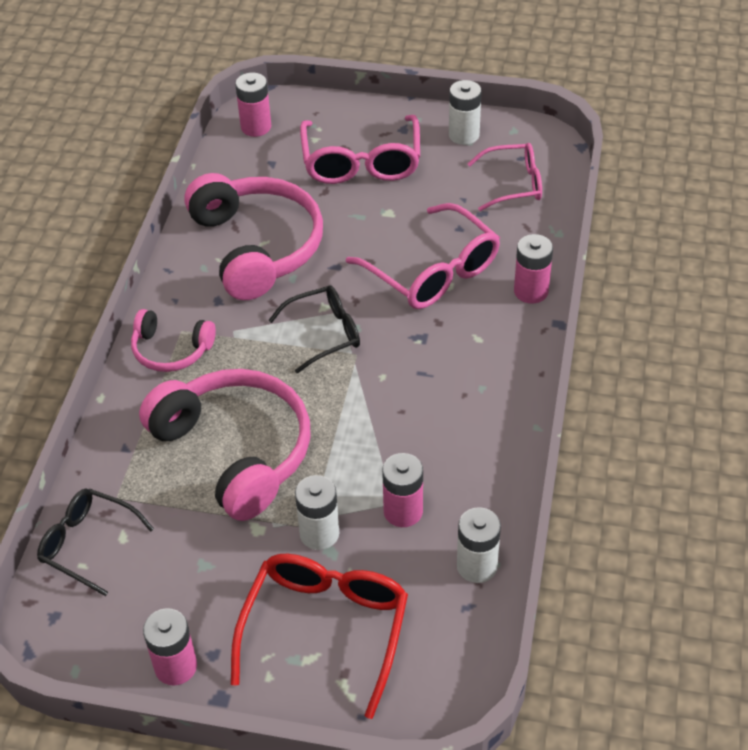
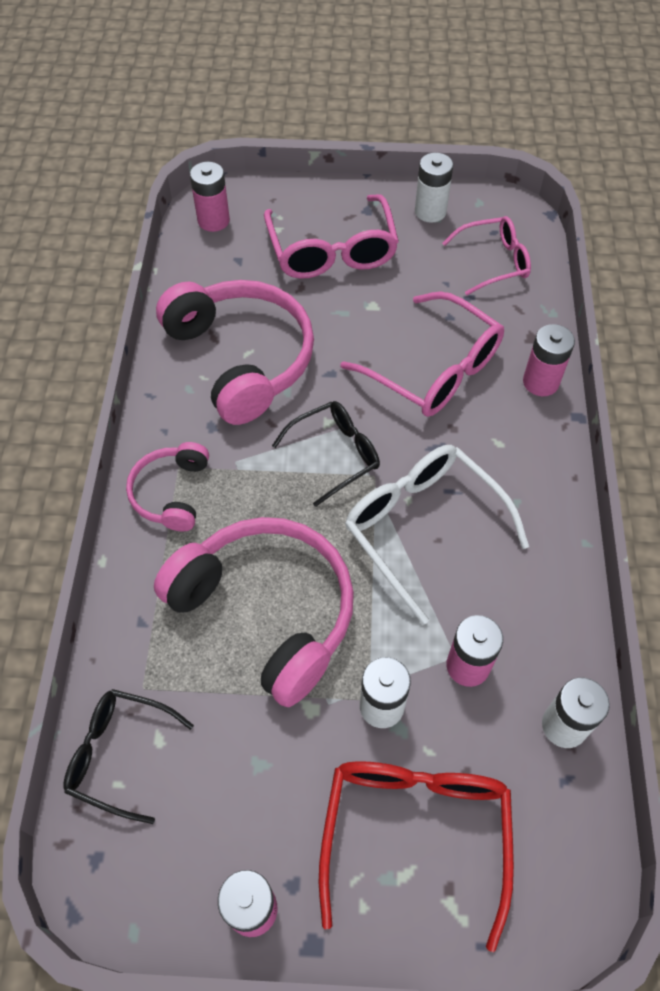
camera: 10 degrees left, 10 degrees up
pink headphones [131,309,216,372] -> pink headphones turned 90 degrees clockwise [126,442,209,531]
none -> white glasses [345,445,529,624]

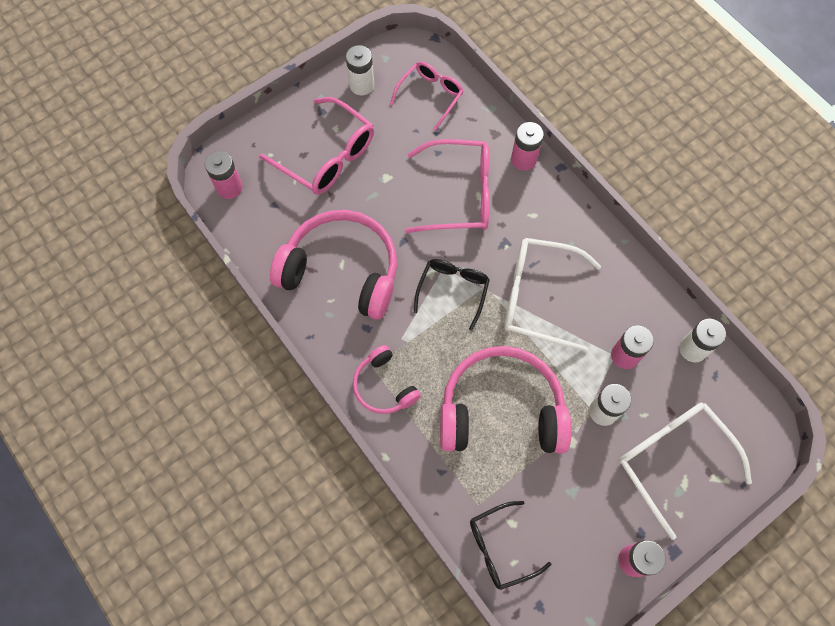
camera: 40 degrees left, 10 degrees up
red glasses [319,761,514,952] -> white glasses [619,403,752,540]

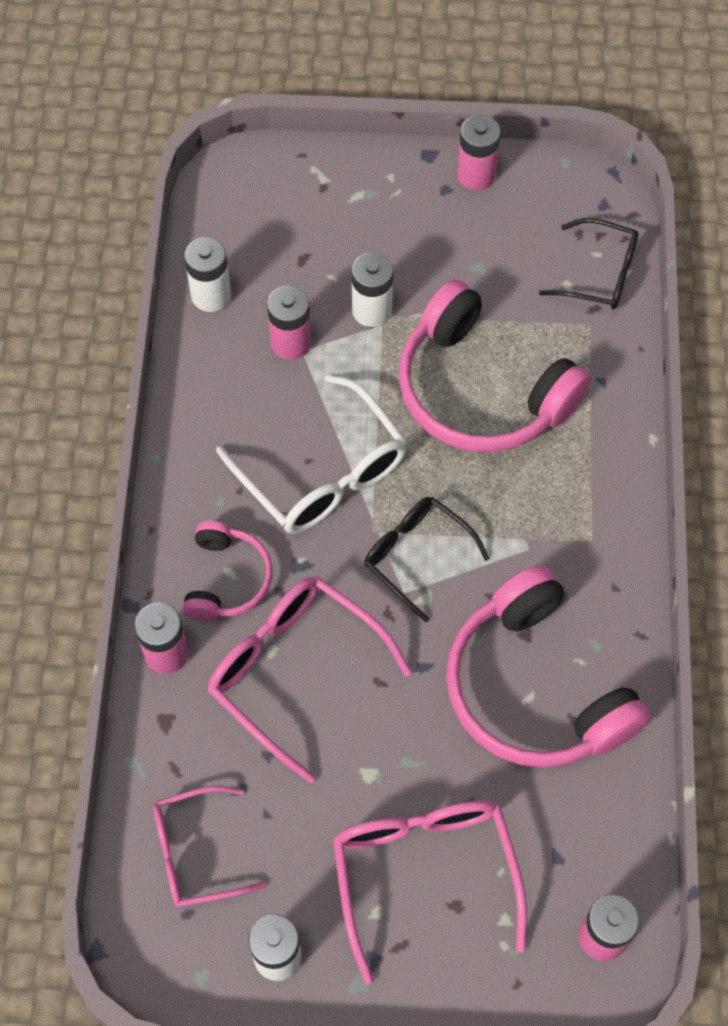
camera: 140 degrees left, 5 degrees down
pink headphones [353,345,421,414] -> pink headphones moved to [183,521,272,621]
black glasses [414,259,490,331] -> black glasses turned 75 degrees clockwise [364,497,490,622]
white glasses [619,403,752,540] -> none

